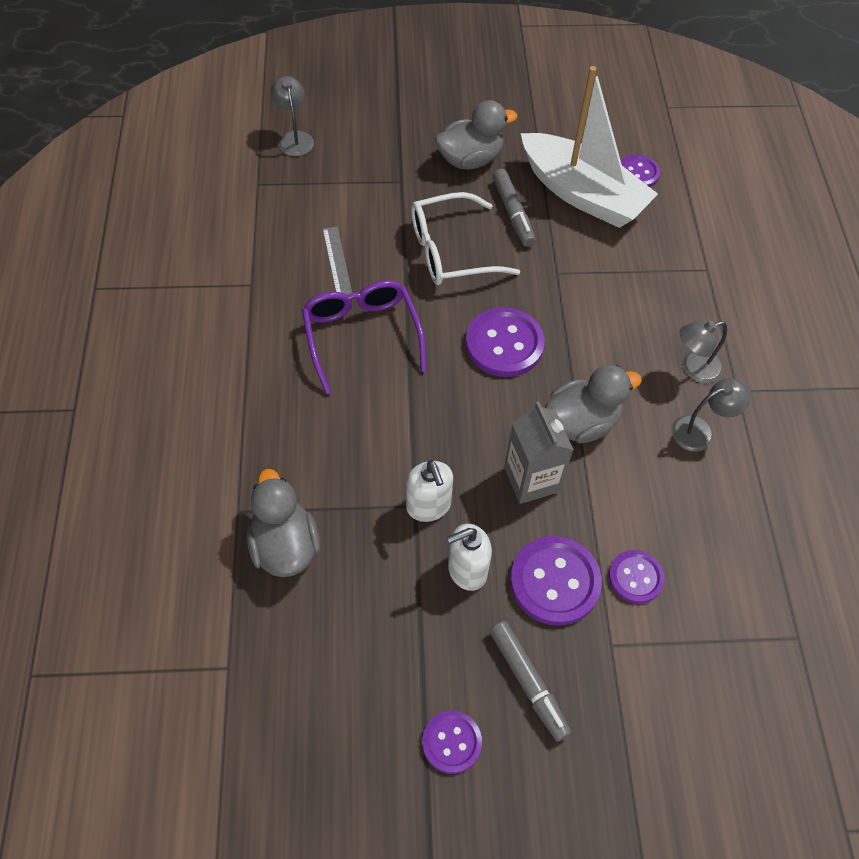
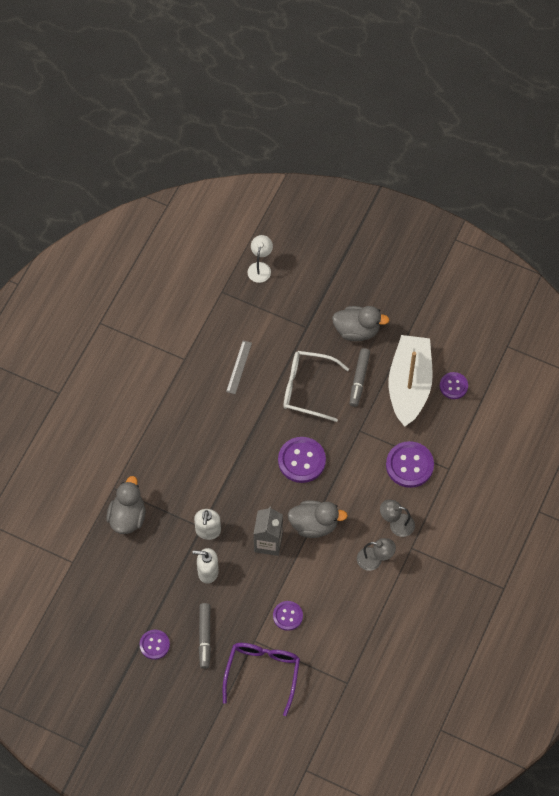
camera: 30 degrees right, 5 degrees up
grey lamp [270,76,314,156] -> white lamp [247,235,273,283]
purple glasses [302,280,427,394] -> purple glasses moved to [223,643,300,716]
purple button [510,536,602,626] -> purple button moved to [386,441,434,488]
white boat [521,66,658,228] -> white boat turned 150 degrees counterclockwise [389,335,433,427]

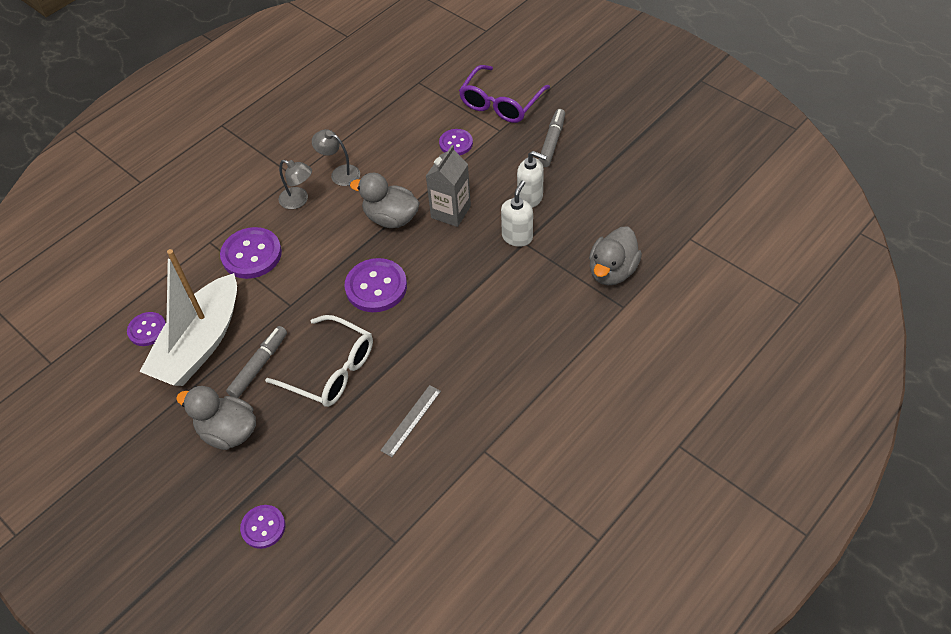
camera: 160 degrees left, 10 degrees down
purple button [139,630,170,660] -> purple button moved to [240,505,285,549]
white lamp [247,235,273,283] -> none

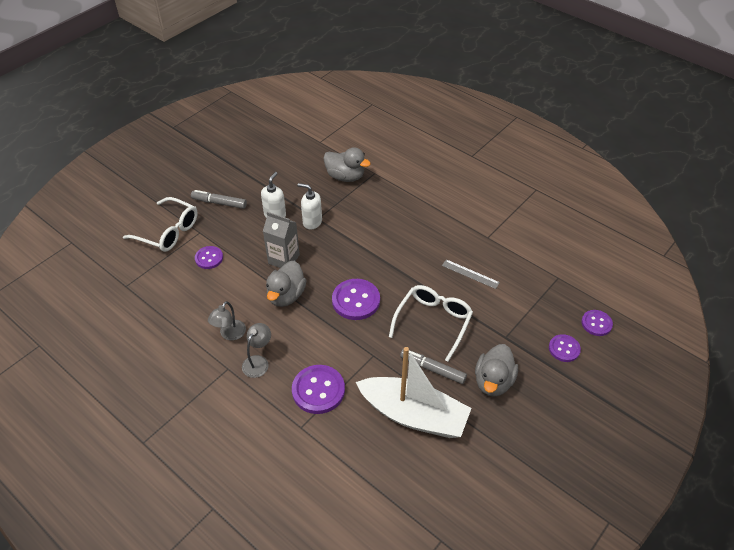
camera: 95 degrees left, 5 degrees down
purple button [127,312,166,346] -> purple button moved to [581,310,613,336]
purple glasses [459,65,550,123] -> white glasses [123,197,198,252]

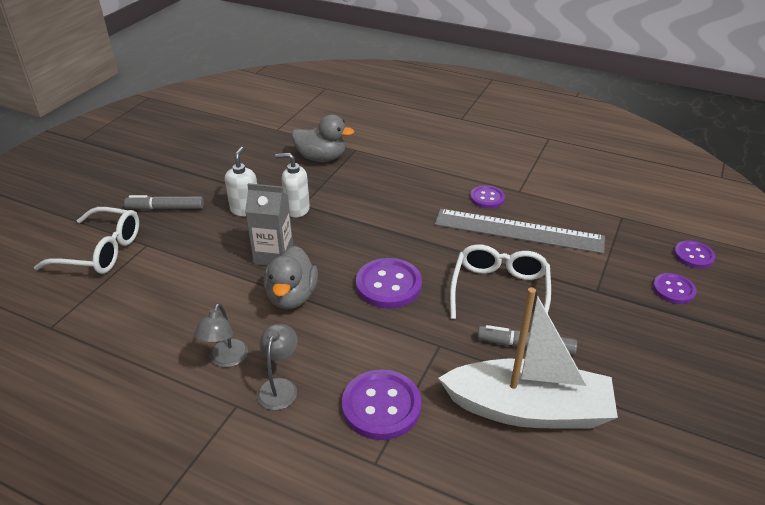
camera: 15 degrees left, 10 degrees down
purple button [195,246,223,269] -> purple button moved to [470,185,505,209]
grey ruler [442,259,500,289] -> grey ruler [435,209,605,254], size x2.17
grey duck [475,344,518,397] -> none

